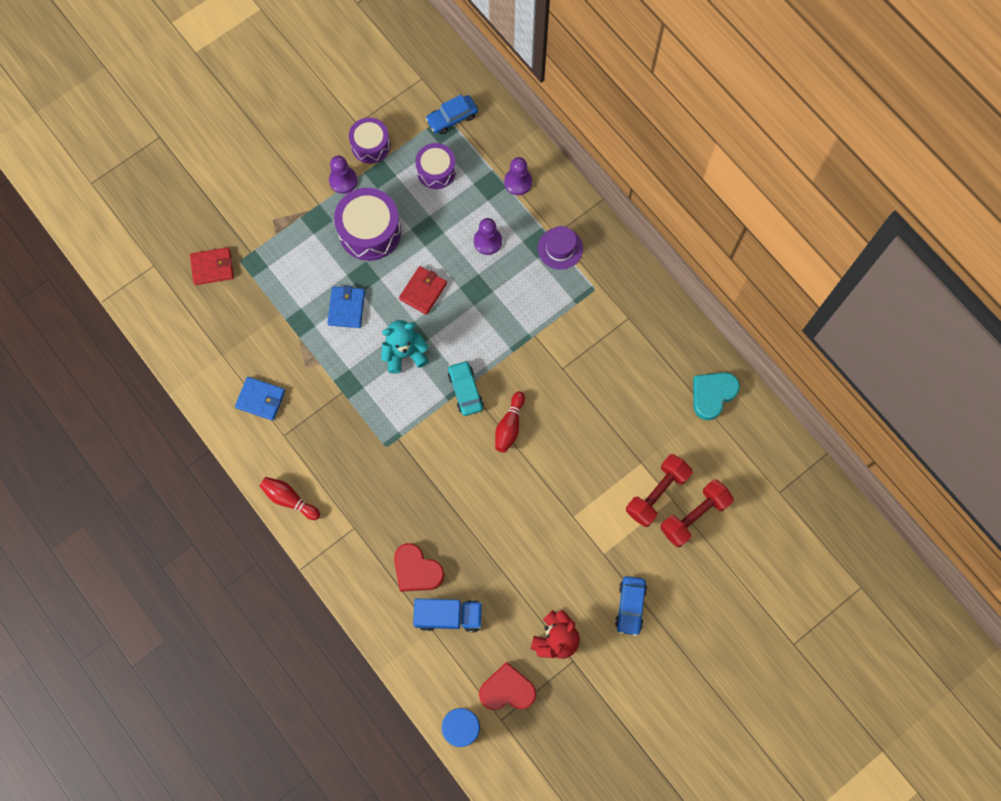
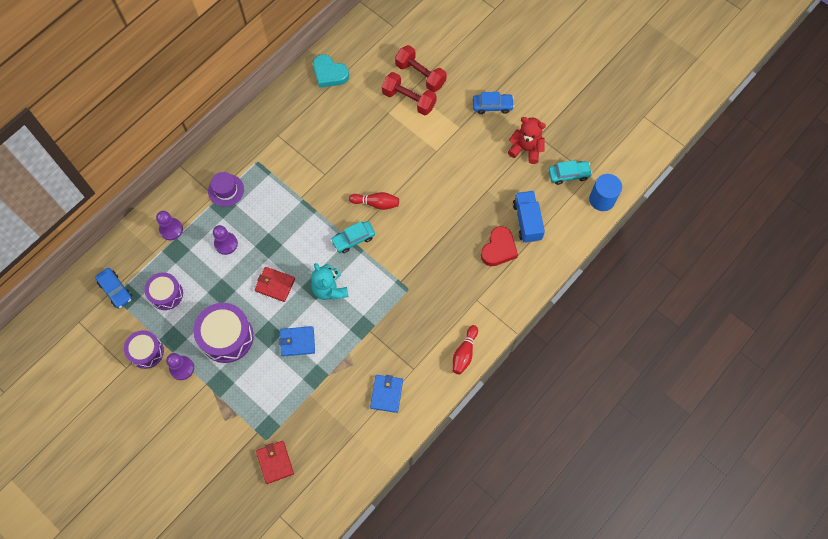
camera: 100 degrees left, 5 degrees down
red heart [479,662,536,710] -> turquoise car [549,160,592,185]

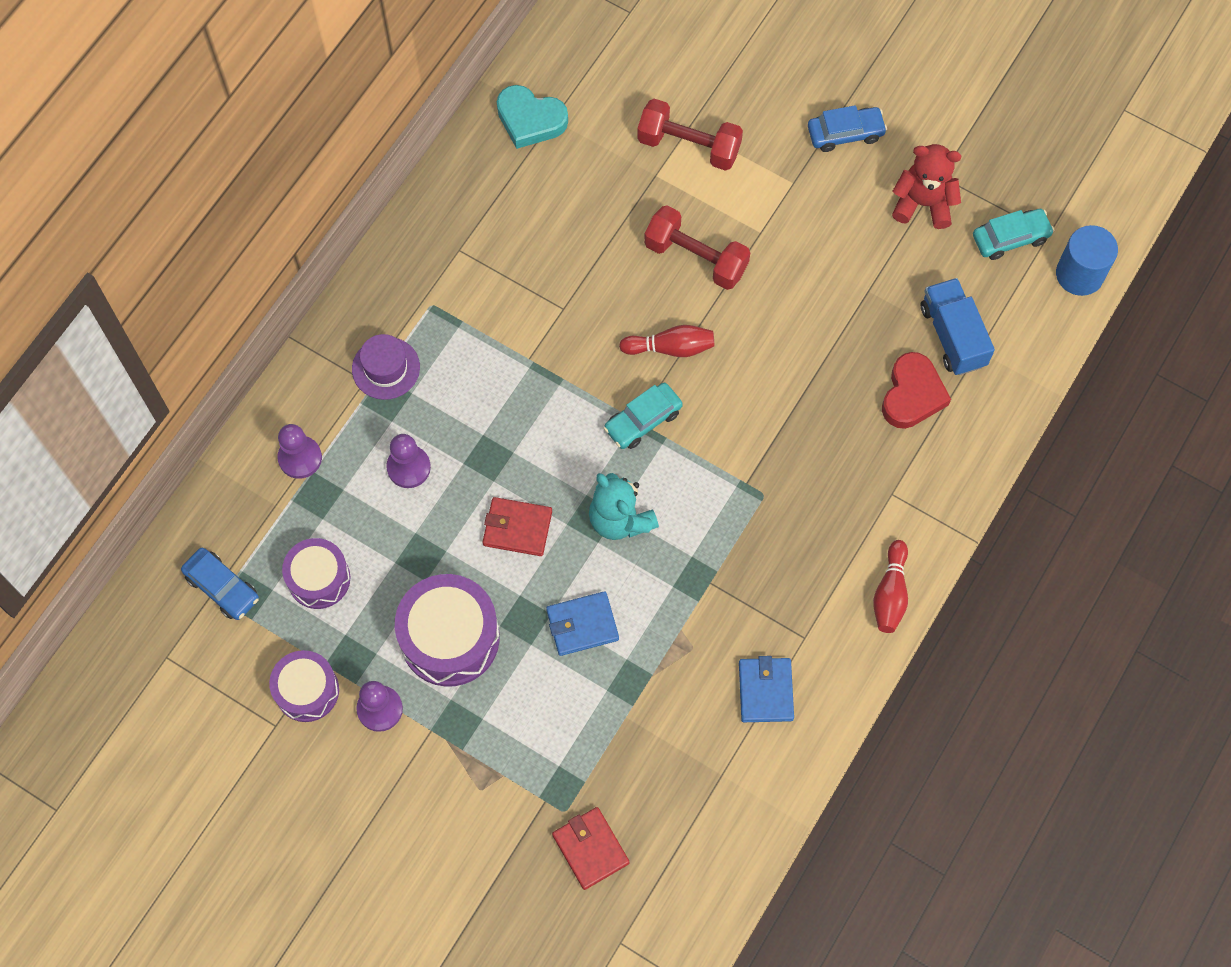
camera: 10 degrees left, 0 degrees up
red dumbbell [395,45,447,92] -> red dumbbell moved to [644,205,750,290]

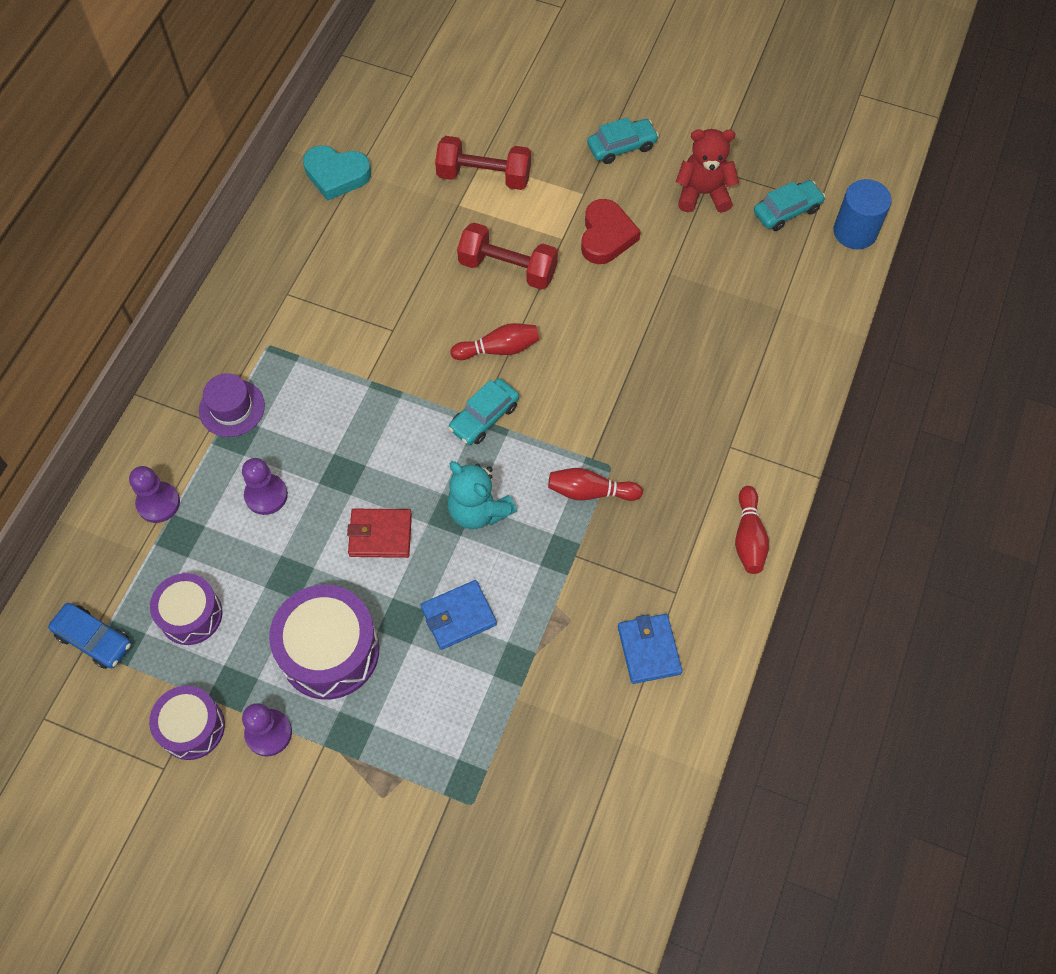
camera: 10 degrees left, 5 degrees down
red wallet [552,807,629,890] -> none
blue car [808,105,887,152] -> turquoise car [587,117,659,164]
red heart [882,352,951,429] -> red heart moved to [581,199,641,264]
blue truck [921,278,995,375] -> none
none -> red bowling pin [548,468,643,501]

